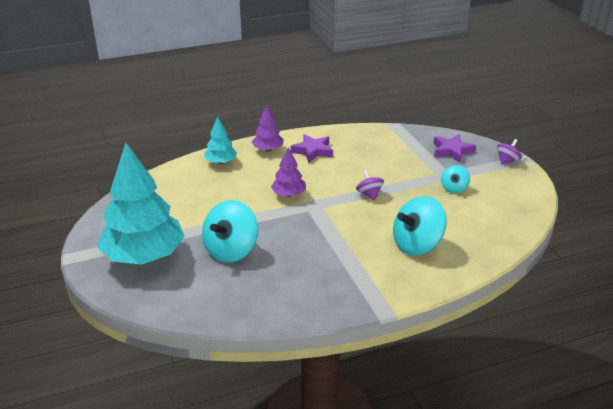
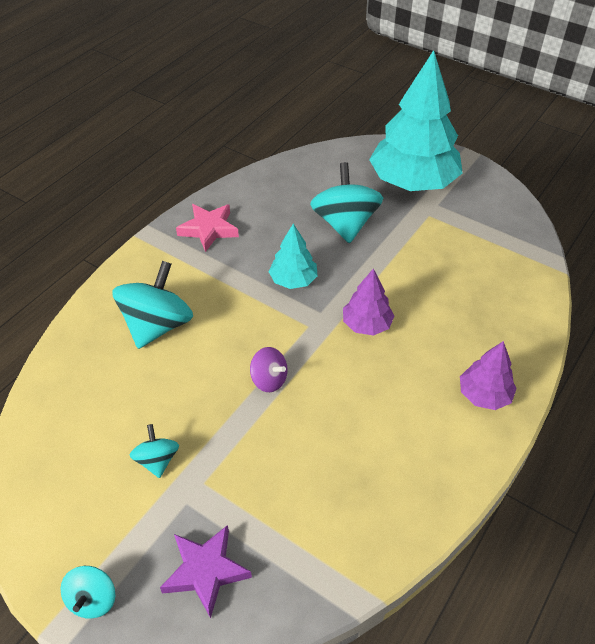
camera: 145 degrees right, 15 degrees up
turquoise tree [204,116,237,164] -> turquoise tree moved to [269,224,318,289]
purple star [290,134,333,163] -> none
purple spinning top [497,139,522,165] -> turquoise spinning top [60,566,115,619]
none -> pink star [176,204,239,252]

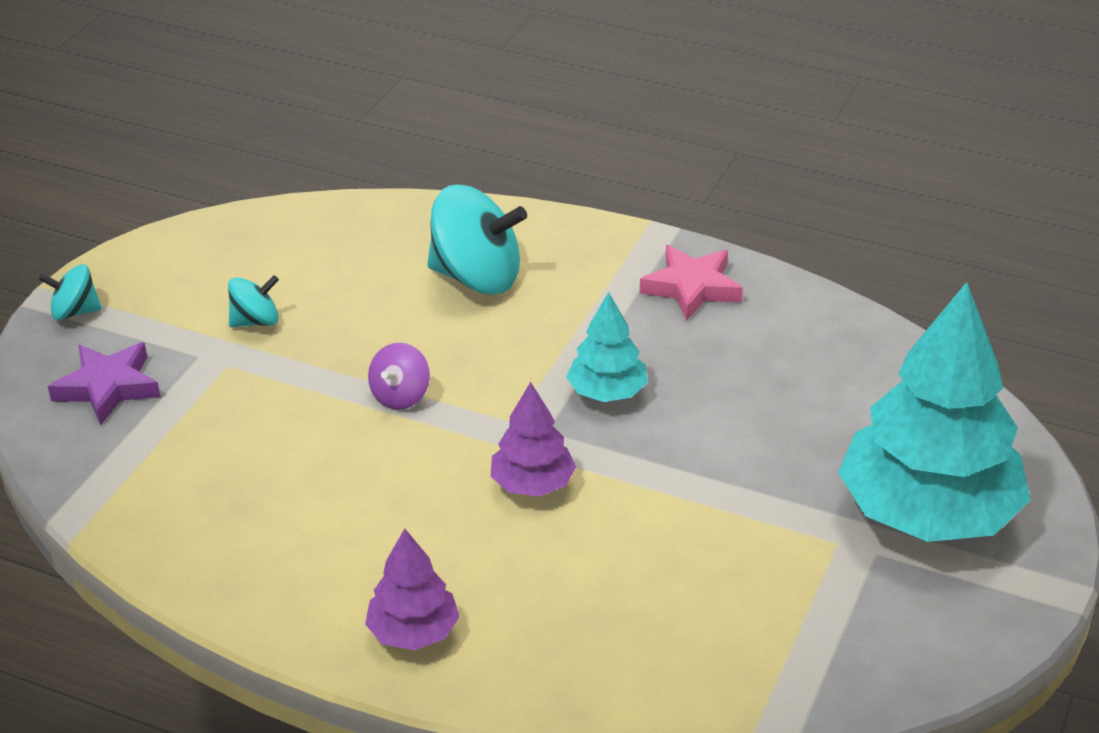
camera: 80 degrees right, 10 degrees down
turquoise spinning top [310,162,383,243] -> none

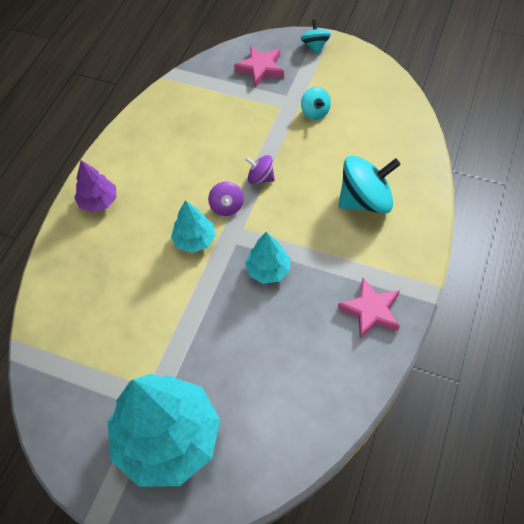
camera: 90 degrees right, 20 degrees up
purple star [48,342,161,425] -> pink star [234,45,284,88]
turquoise spinning top [427,185,527,295] -> turquoise spinning top turned 120 degrees counterclockwise [338,156,401,214]
purple tree [491,382,576,497] -> turquoise tree [171,200,216,253]
none -> purple spinning top [208,182,244,216]

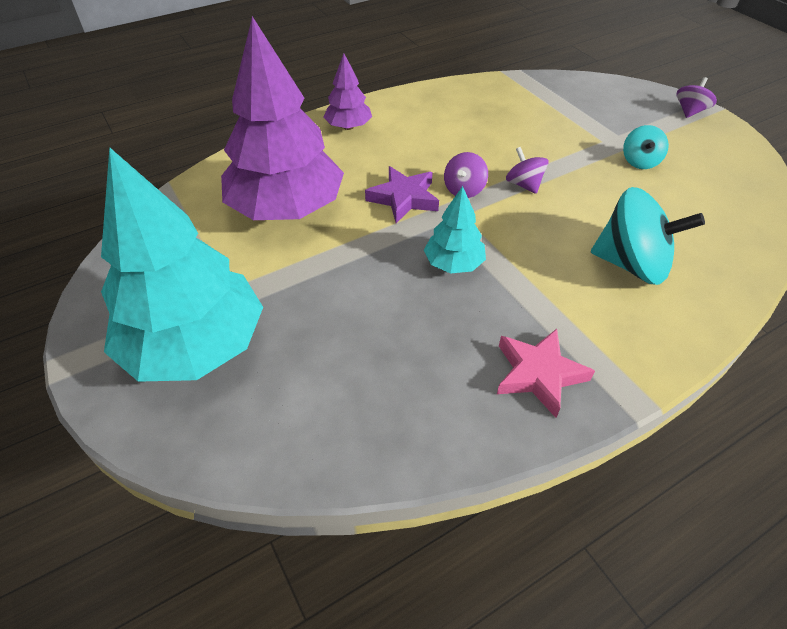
camera: 35 degrees right, 10 degrees down
turquoise tree [171,200,216,253] -> purple star [365,166,439,223]
pink star [234,45,284,88] -> none
turquoise spinning top [301,20,331,54] -> purple spinning top [677,77,717,118]
none -> purple tree [221,16,344,220]

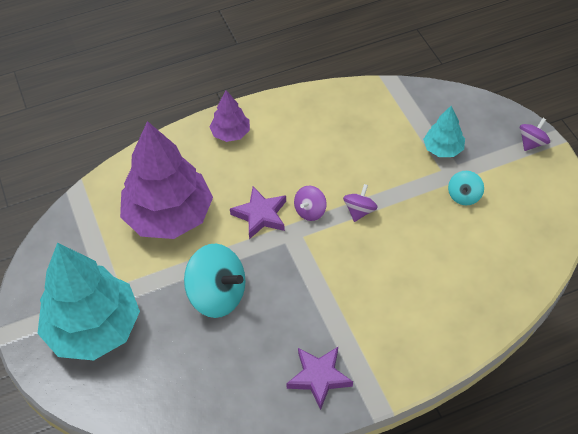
camera: 10 degrees right, 5 degrees up
turquoise tree [424,186,486,274] -> turquoise tree moved to [423,106,465,157]
pink star [497,329,595,418] -> purple star [286,347,353,410]
purple spinning top [506,147,549,194] -> purple spinning top turned 45 degrees clockwise [343,184,378,222]
turquoise spinning top [591,187,705,285] -> turquoise spinning top moved to [184,244,246,318]

